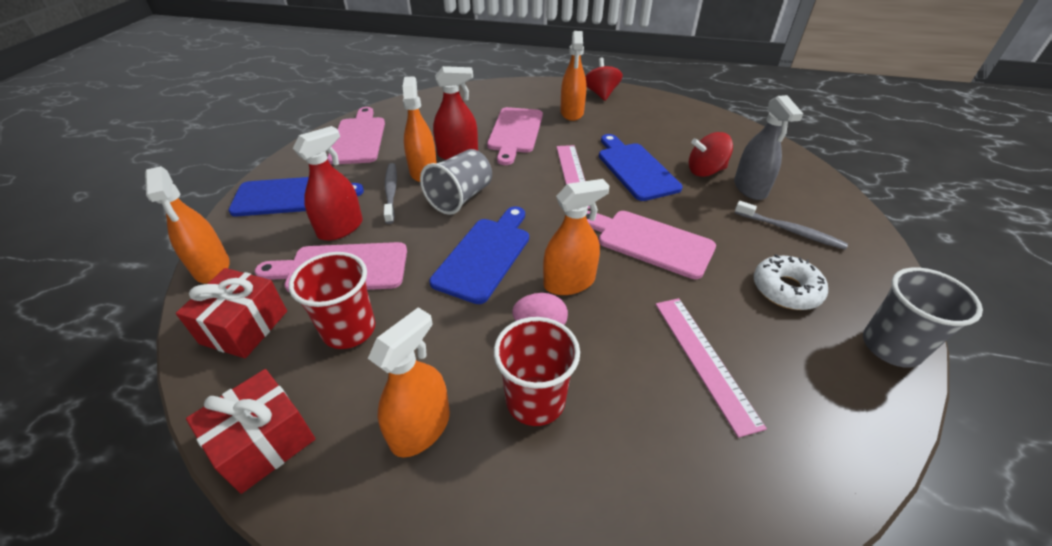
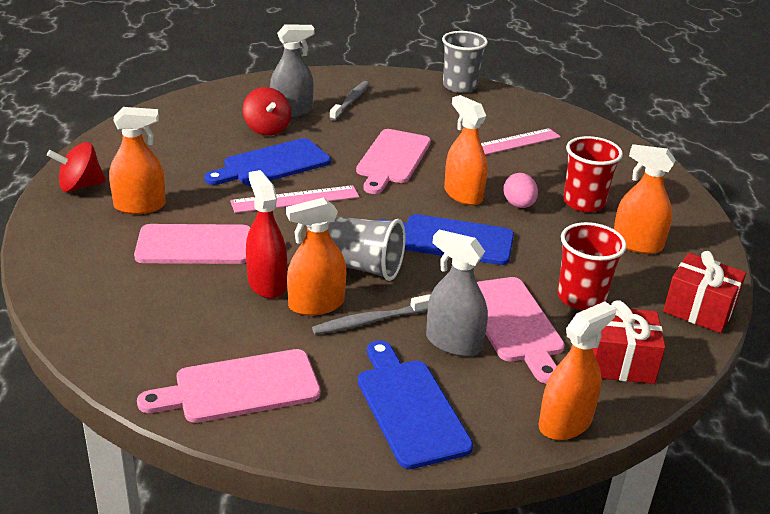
camera: 105 degrees left, 10 degrees down
red spray bottle [293,126,363,241] -> grey spray bottle [426,230,488,356]
white donut [754,254,828,310] -> none

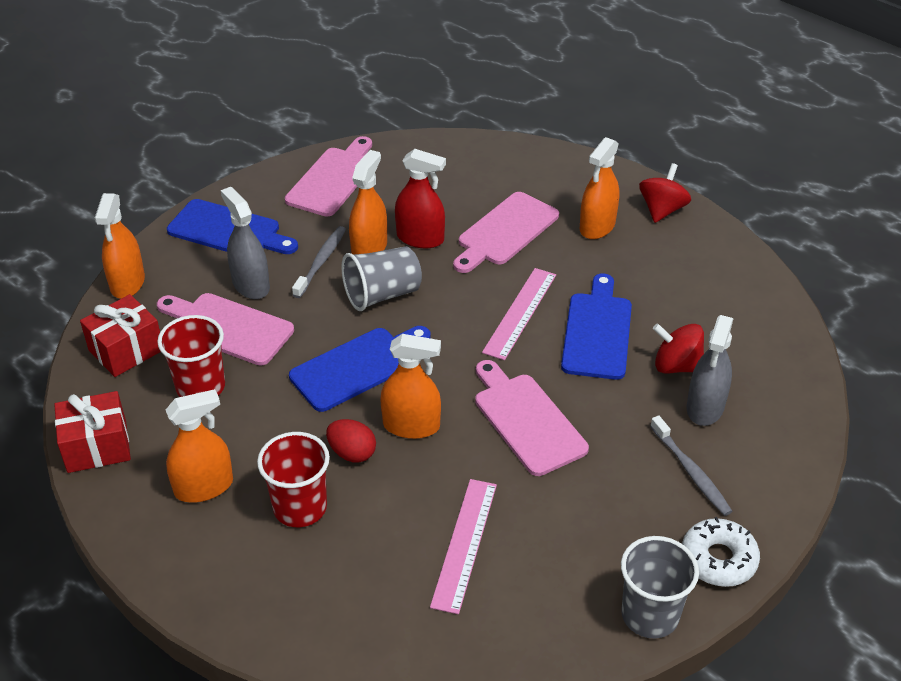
camera: 135 degrees right, 10 degrees up
grey spray bottle [426,230,488,356] -> grey spray bottle turned 105 degrees counterclockwise [221,187,270,299]
pink egg [503,173,538,208] -> red egg [326,419,376,463]
none -> white donut [682,517,760,587]

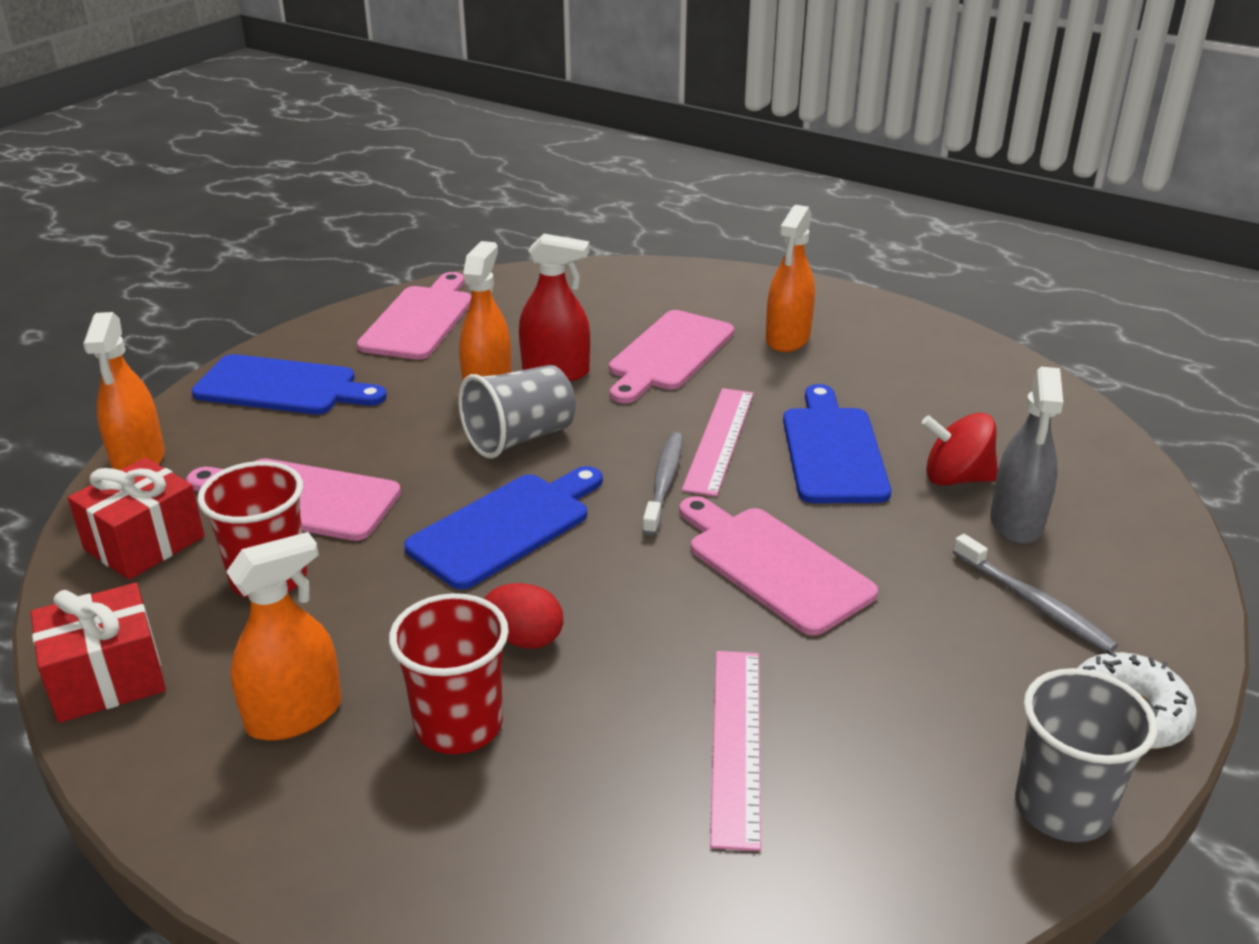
camera: 10 degrees left, 10 degrees down
grey spray bottle [221,187,270,299] -> none
grey toothbrush [292,226,346,298] -> grey toothbrush moved to [642,432,683,536]
orange spray bottle [381,334,441,439] -> none
red spinning top [639,163,691,223] -> none

